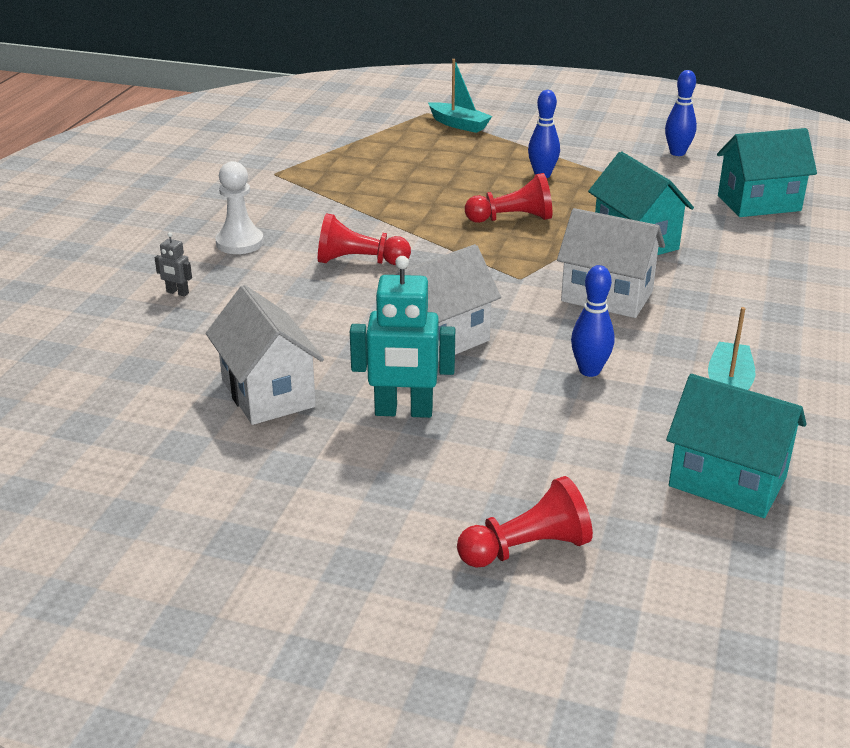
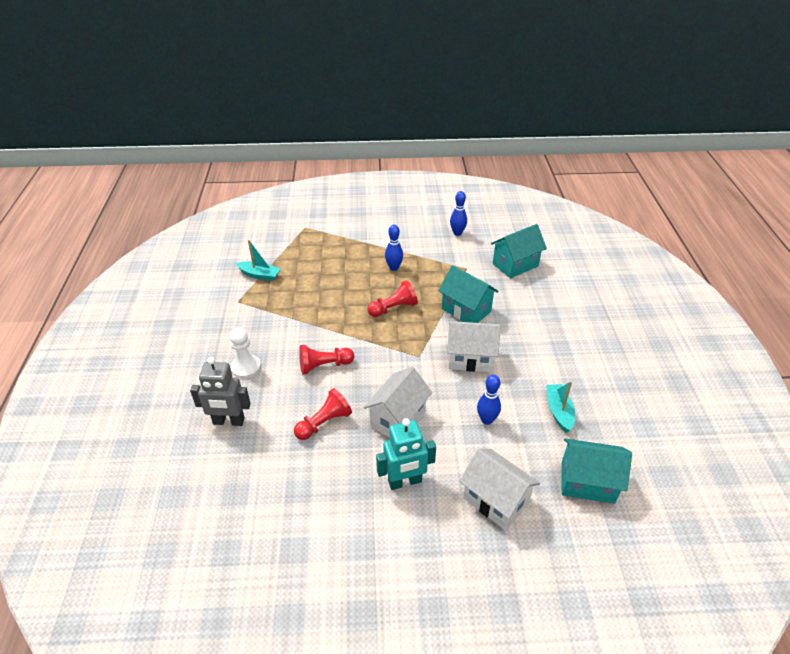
camera: 20 degrees left, 10 degrees up
grey robot [155,232,192,297] -> grey robot [190,357,251,426], size x2.22
white house [206,285,324,425] -> white house moved to [459,449,540,530]
turquoise boat [428,59,492,133] -> turquoise boat moved to [236,240,281,281]
red pawn [457,476,593,568] -> red pawn moved to [294,388,352,440]

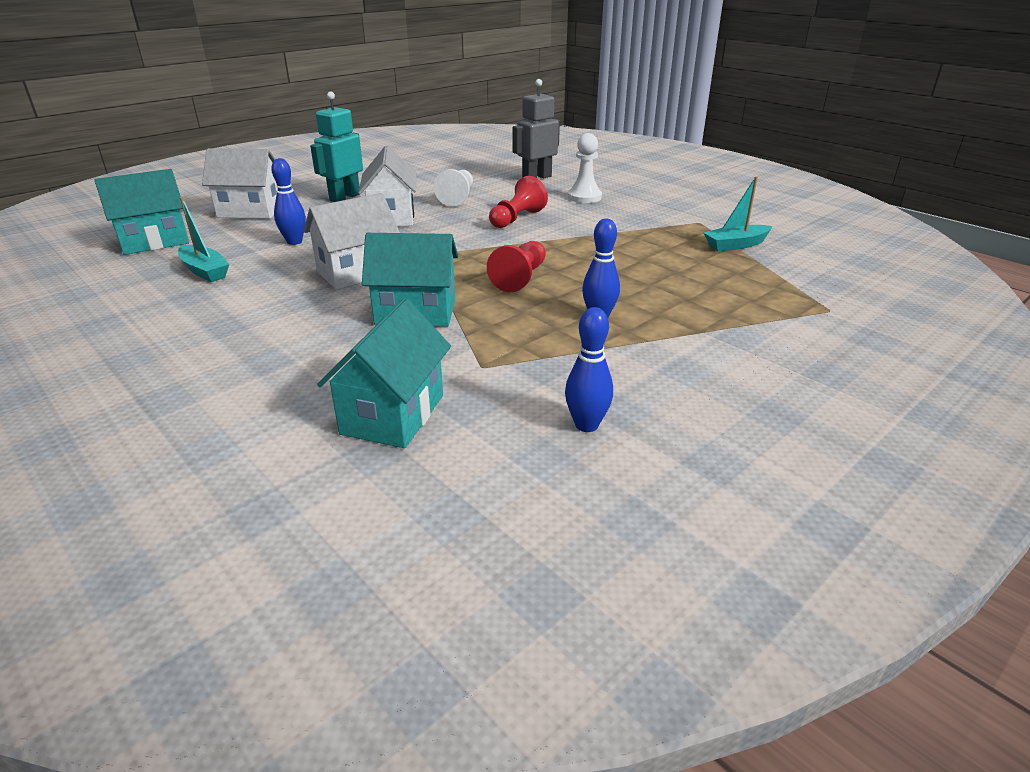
camera: 140 degrees right, 10 degrees down
red pawn [294,388,352,440] -> white pawn [434,169,473,206]

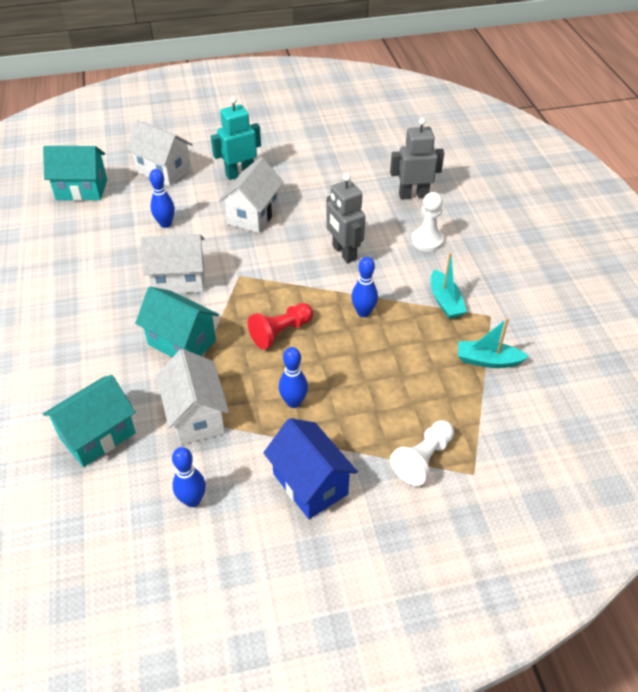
camera: 30 degrees right, 15 degrees up
turquoise boat [178,197,229,282] -> turquoise boat moved to [431,253,467,319]
white pawn [434,169,473,206] -> white pawn moved to [390,420,454,486]
red pawn [489,176,548,228] -> grey robot [326,174,365,263]
none -> white house [156,349,229,445]
none -> blue house [263,418,358,519]
none -> blue bowling pin [351,257,378,317]

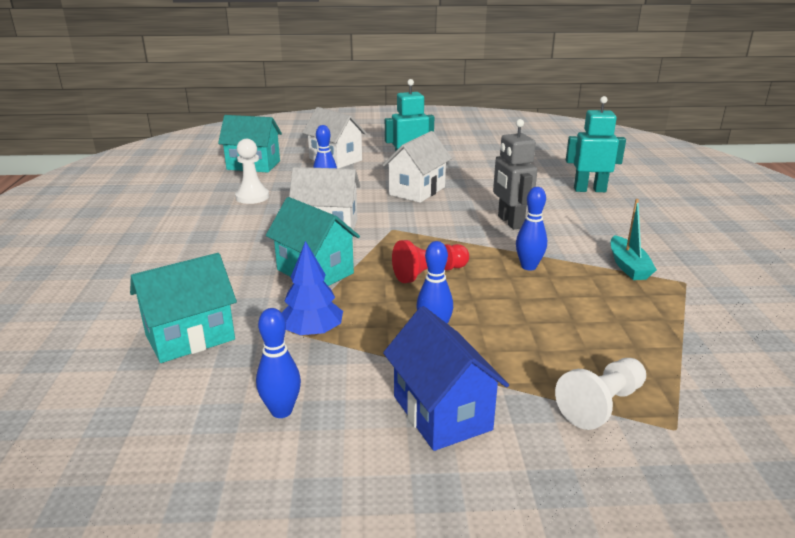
camera: 10 degrees right, 20 degrees down
white house [156,349,229,445] -> blue tree [282,241,343,337]
grey robot [390,118,444,200] -> turquoise robot [566,96,626,192]
white pawn [411,192,444,252] -> white pawn moved to [235,139,269,204]
turquoise boat [458,318,529,368] -> none

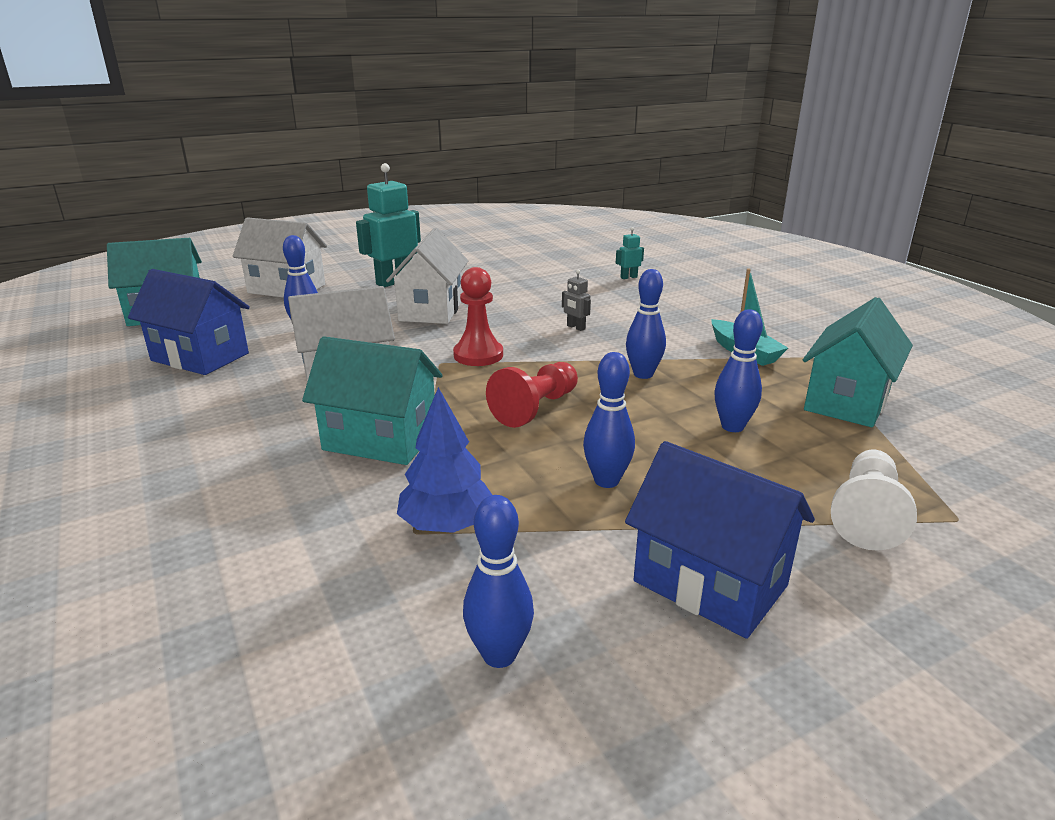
camera: 25 degrees left, 0 degrees up
turquoise house [130,253,237,363] -> turquoise house moved to [803,297,913,427]
white pawn [235,139,269,204] -> blue house [128,269,250,375]
grey robot [493,119,537,229] -> grey robot [562,269,591,331], size x0.45
turquoise robot [566,96,626,192] -> turquoise robot [616,227,644,279], size x0.45
none -> red pawn [453,267,503,366]
none -> blue bowling pin [714,309,763,432]

